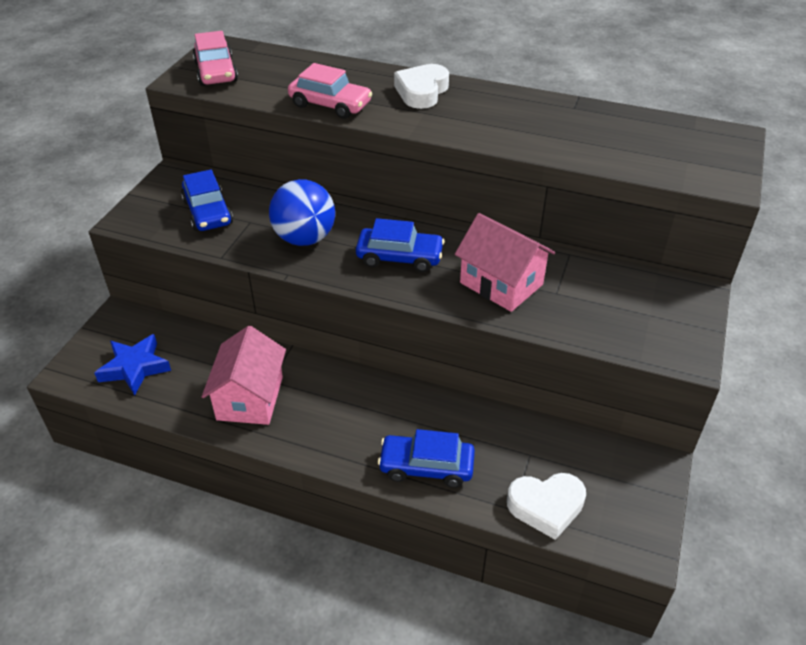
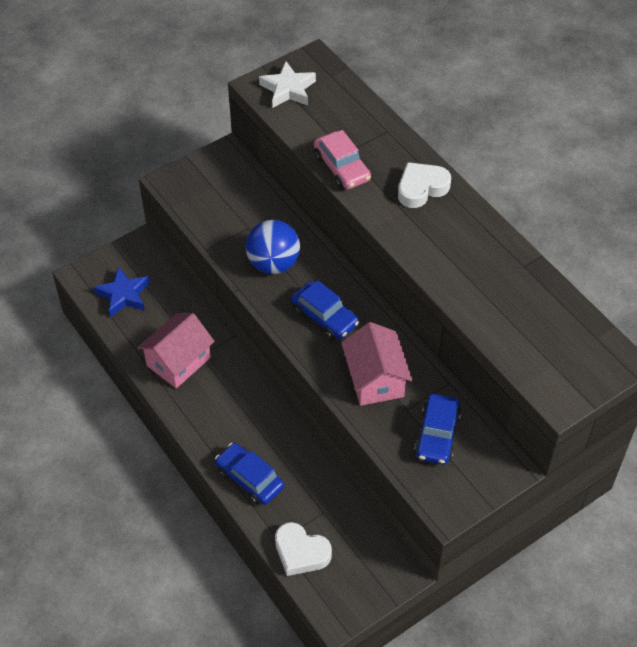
camera: 35 degrees right, 10 degrees up
blue car [181,169,233,231] -> blue car moved to [414,394,461,465]
pink car [193,31,238,86] -> white star [259,61,316,108]

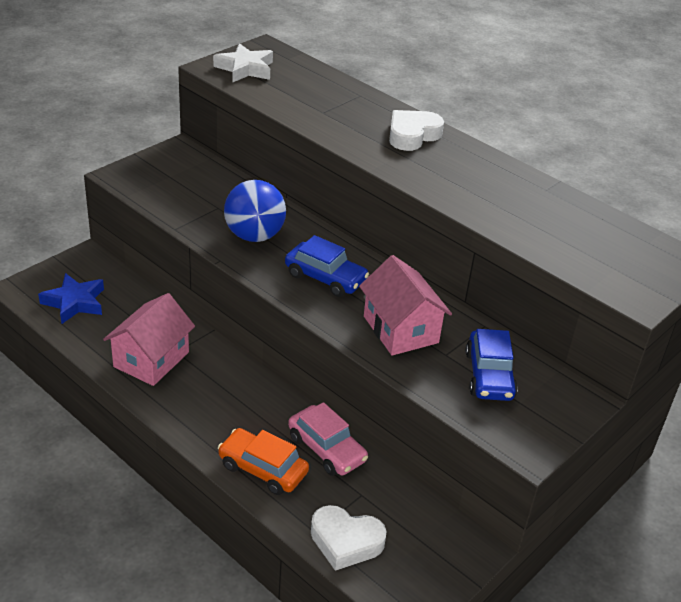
camera: 15 degrees left, 15 degrees down
blue car [215,443,284,505] -> orange car [218,428,309,495]
pink car [314,130,371,189] -> pink car moved to [288,402,368,476]

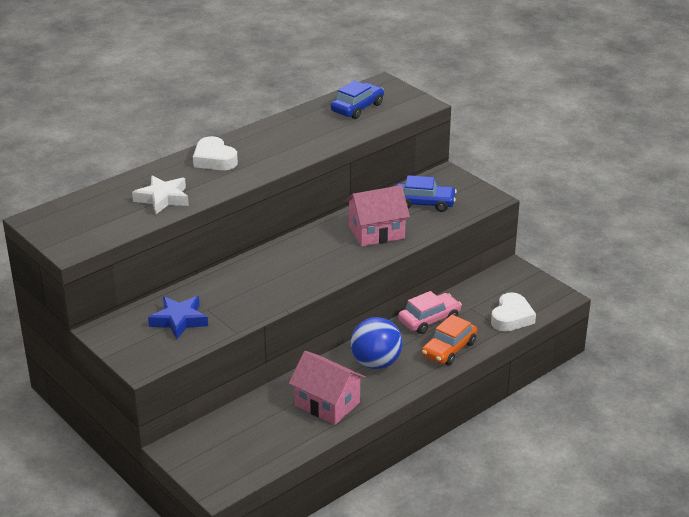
camera: 80 degrees left, 5 degrees down
blue star [38,273,104,324] -> blue star moved to [148,296,208,339]
white star [213,43,273,82] -> white star moved to [132,176,189,214]
blue ball [224,180,286,242] -> blue ball moved to [350,317,403,369]
blue car [285,235,369,297] -> blue car moved to [331,81,384,119]

